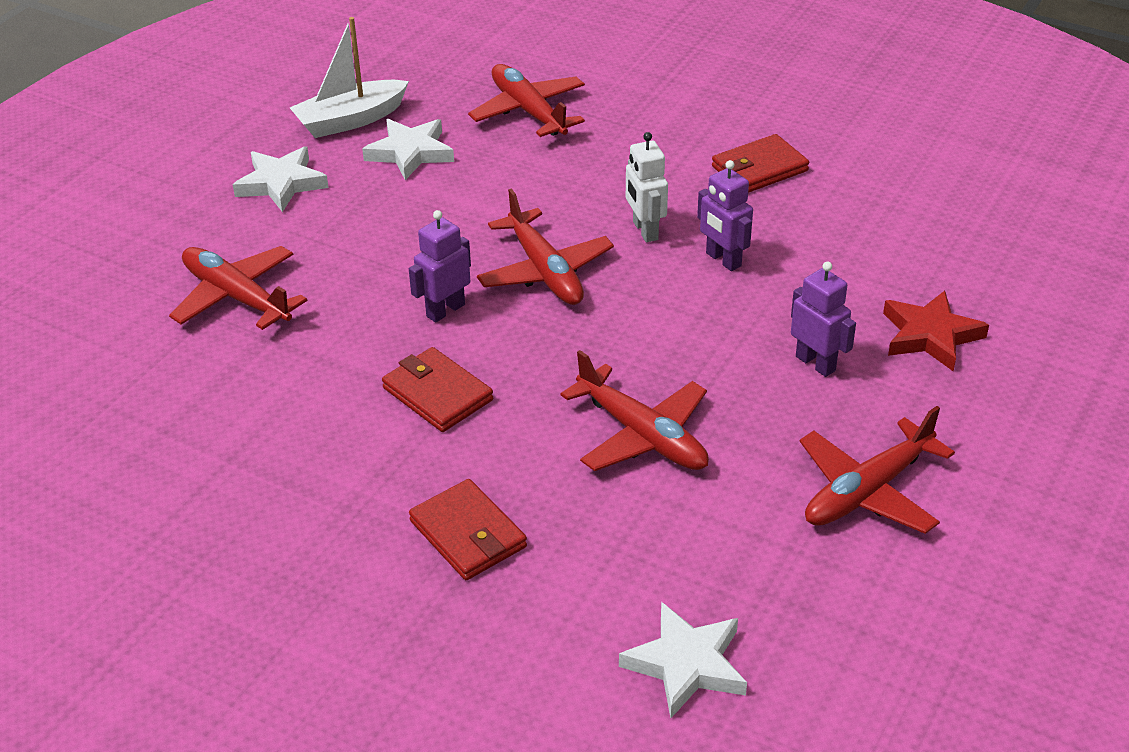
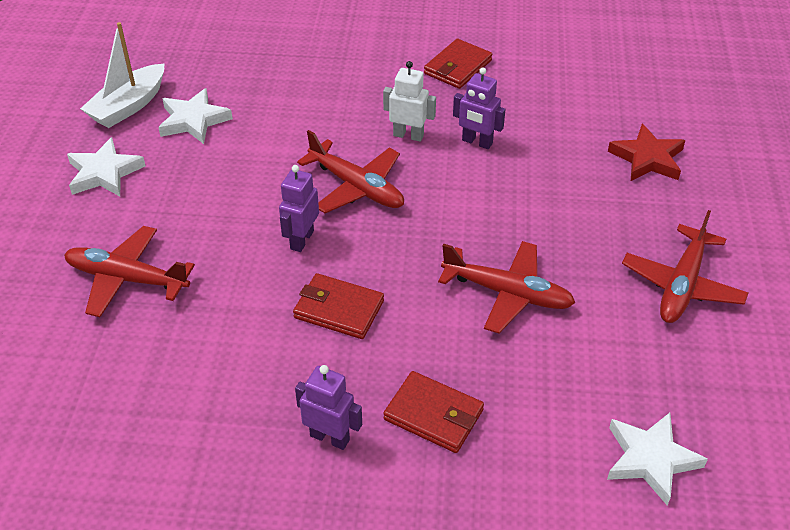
camera: 25 degrees left, 5 degrees up
red plane [468,64,585,137] -> none
white robot [626,132,668,242] -> white robot turned 150 degrees clockwise [383,61,436,141]
purple robot [791,262,856,377] -> purple robot moved to [295,365,362,450]

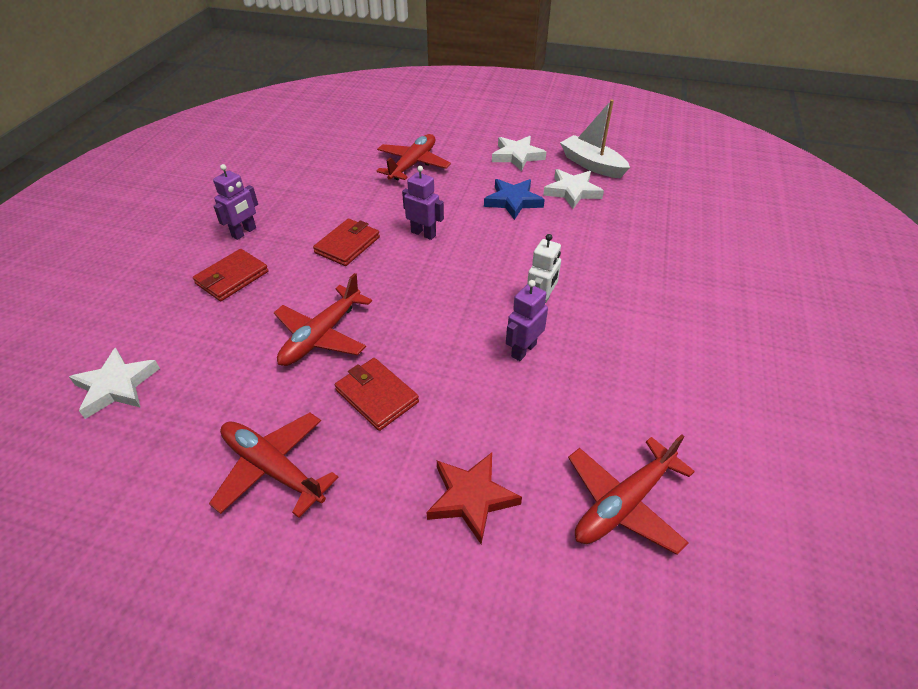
camera: 100 degrees right, 0 degrees up
red plane [297,130,404,213] -> red plane moved to [568,434,695,555]
red wallet [424,39,492,89] -> red wallet moved to [335,358,419,431]
none -> blue star [484,179,545,220]

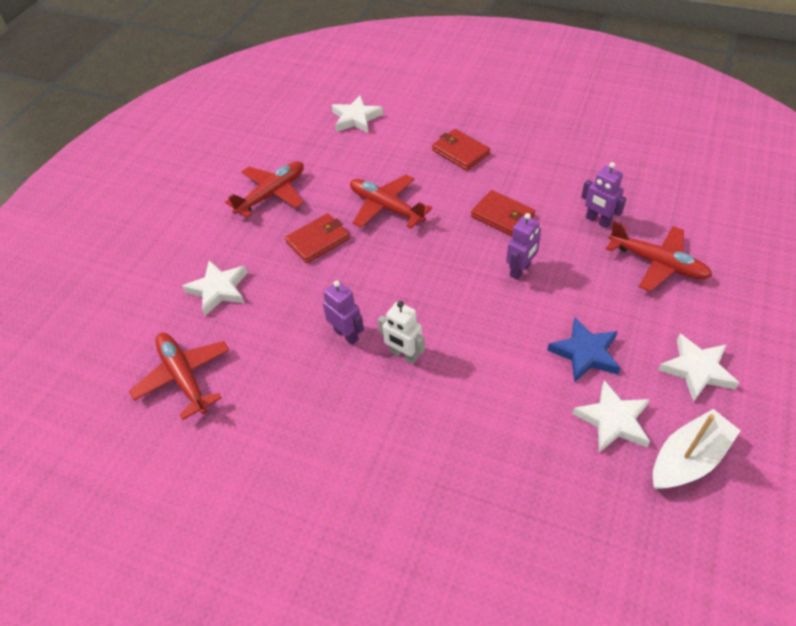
camera: 100 degrees right, 5 degrees up
purple robot [213,164,258,240] -> purple robot moved to [581,162,626,228]
red star [426,452,522,544] -> white star [182,260,247,316]

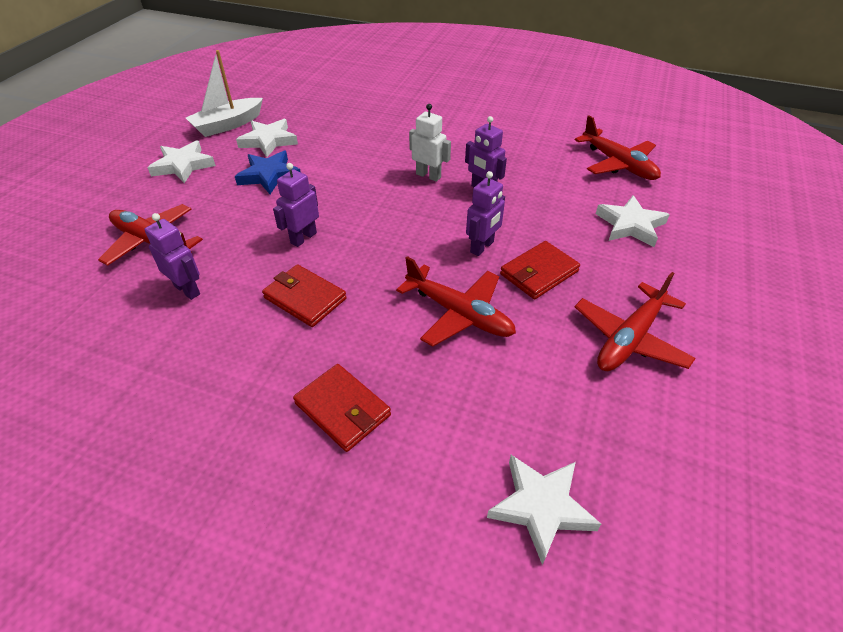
camera: 175 degrees right, 5 degrees down
none -> purple robot [466,171,505,256]

